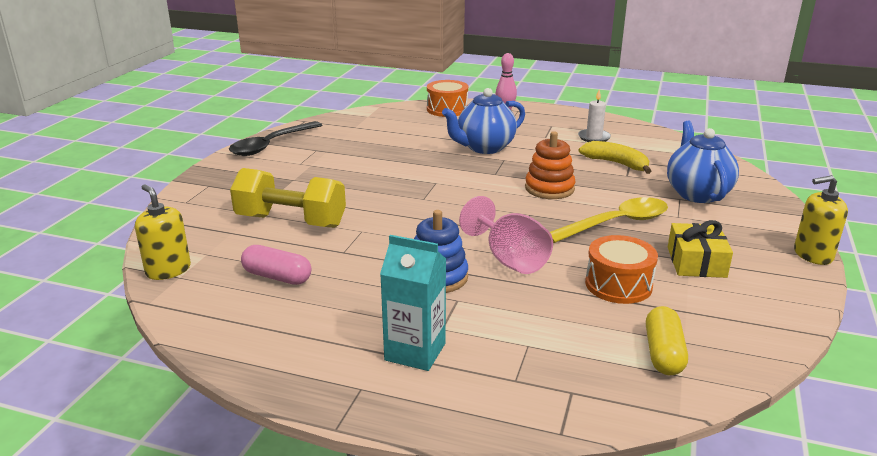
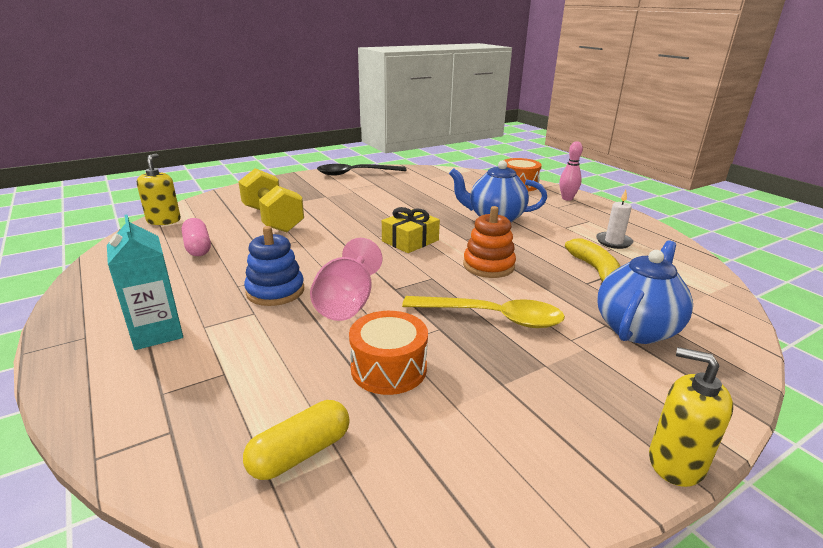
camera: 40 degrees right, 0 degrees up
yellow gift [668,220,733,278] -> yellow gift moved to [382,207,440,253]

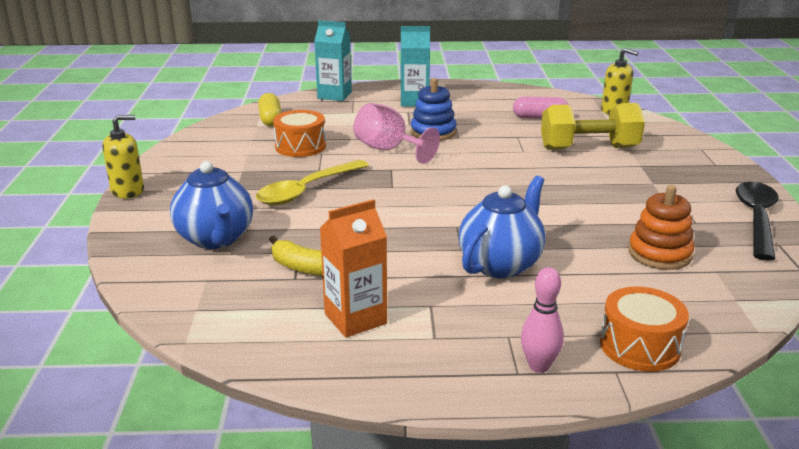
camera: 120 degrees right, 0 degrees up
yellow gift [382,207,440,253] -> none
orange stacking toy [463,206,516,278] -> orange stacking toy moved to [628,185,694,270]
white candle [596,190,633,249] -> orange carton [320,199,387,338]
none -> turquoise carton [314,20,352,101]

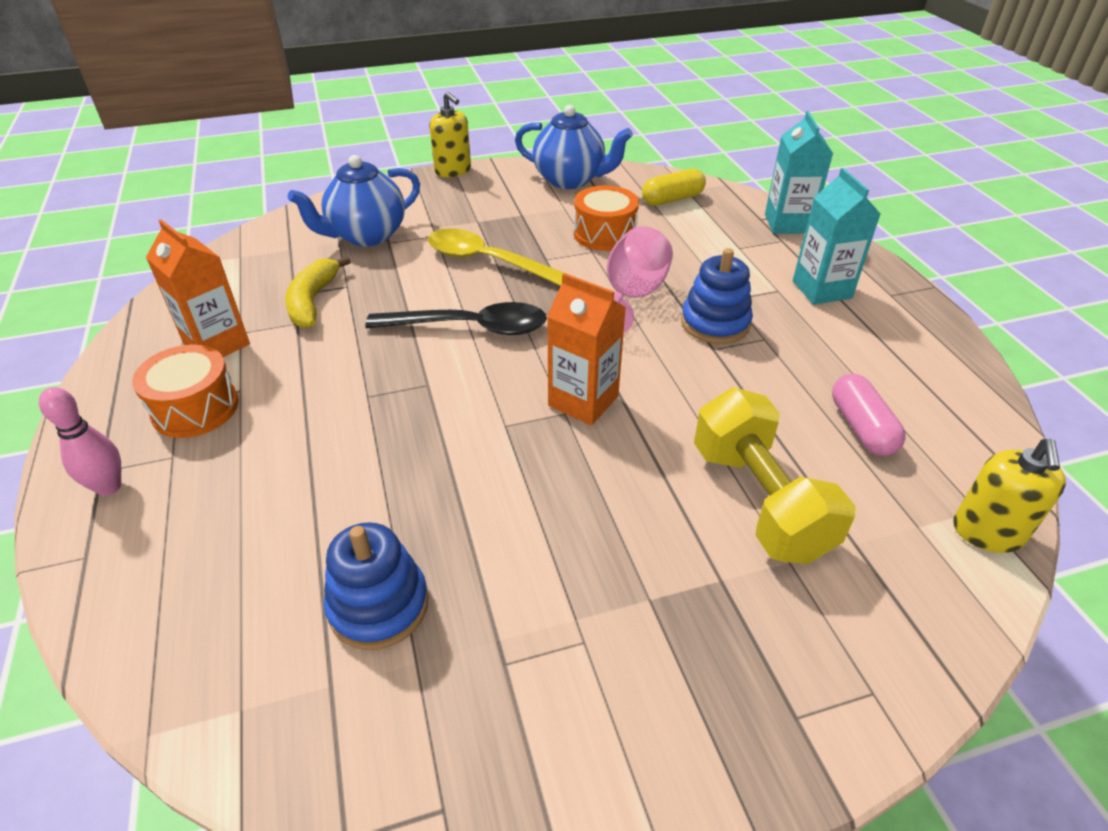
camera: 75 degrees right, 15 degrees up
blue teapot [459,176,546,278] -> blue teapot moved to [515,105,633,189]
orange drum [600,286,689,372] -> orange drum moved to [132,344,239,438]
orange stacking toy [628,185,694,270] -> blue stacking toy [324,522,429,650]
black spoon [736,182,779,260] -> black spoon moved to [365,302,547,335]
none -> orange carton [547,273,626,426]

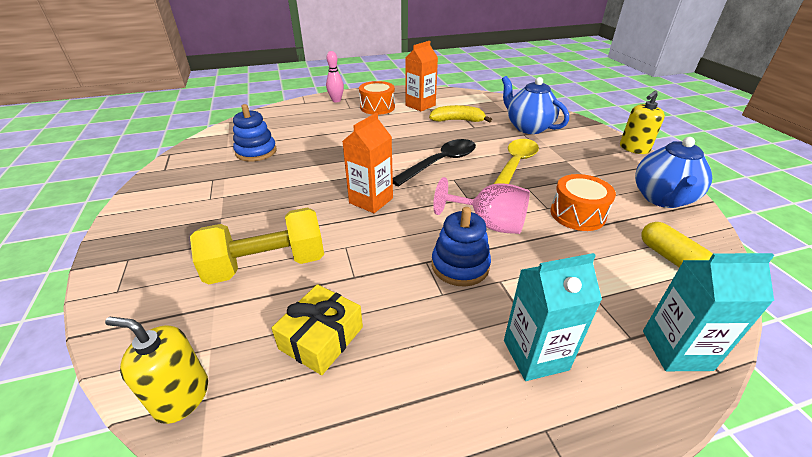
camera: 90 degrees right, 5 degrees down
black spoon [365,302,547,335] -> black spoon turned 135 degrees counterclockwise [393,139,476,187]
pink capsule [832,374,906,456] -> yellow gift [271,284,363,375]

